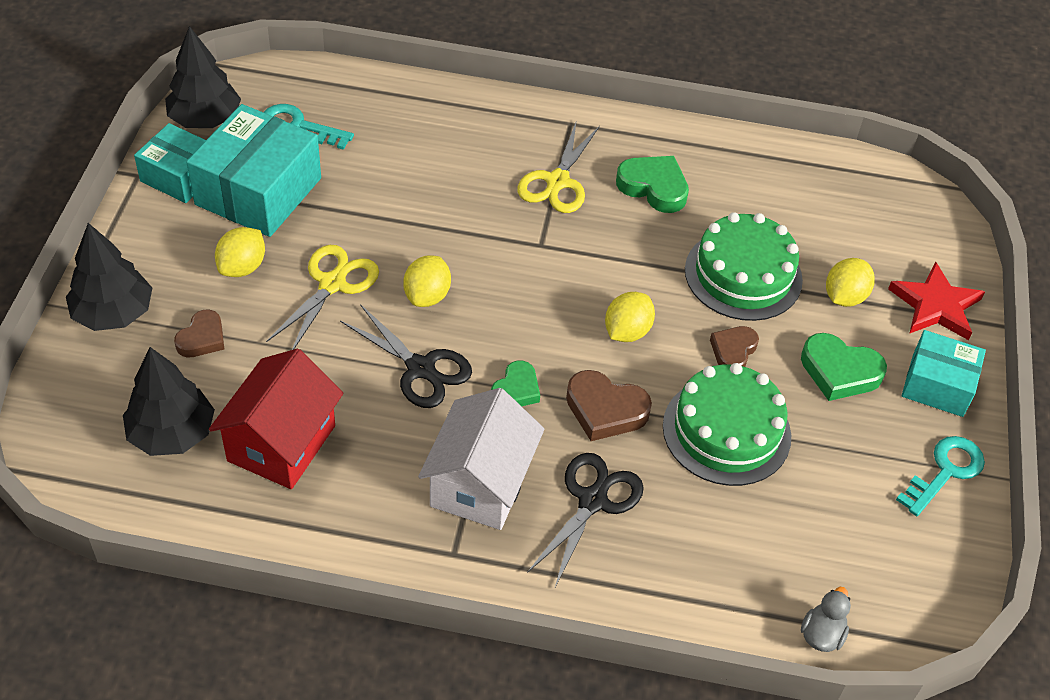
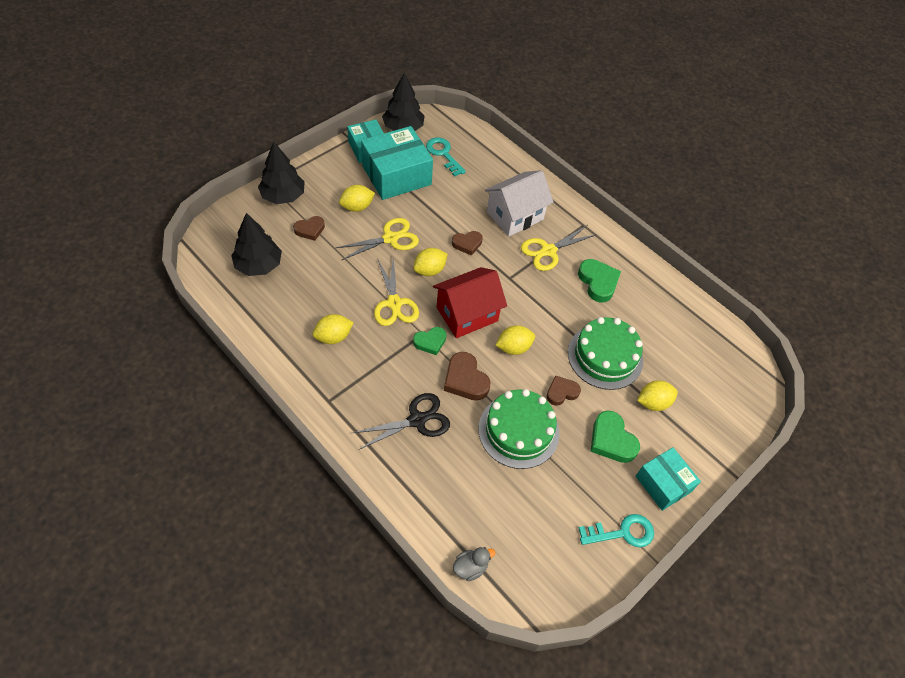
camera: 35 degrees right, 5 degrees up
red house [209,349,344,489] -> red house moved to [433,267,507,338]
black scissors [340,304,472,408] -> yellow scissors [374,257,419,326]
white house [418,388,544,530] -> white house moved to [485,170,554,237]
red star [888,261,985,340] -> none
none -> yellow lemon [313,314,354,344]
none -> brown heart [452,231,483,256]

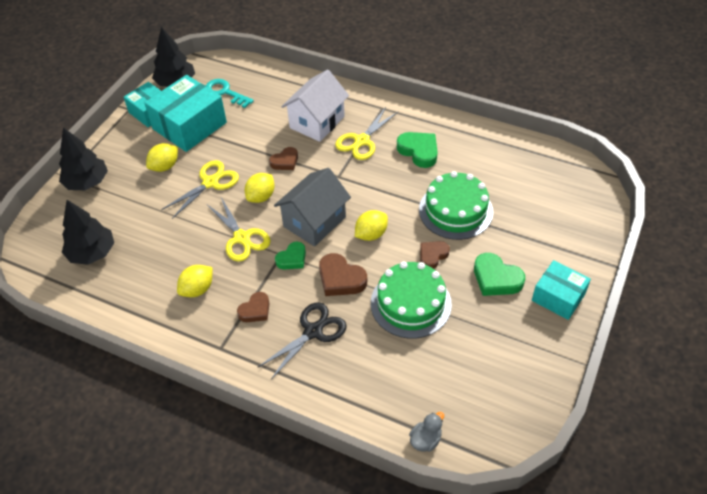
camera: 15 degrees left, 5 degrees down
brown heart [293,216,325,241] -> brown heart moved to [237,292,270,322]
red house [433,267,507,338] -> grey house [274,168,351,247]
turquoise key [579,514,654,547] -> none
yellow lemon [637,381,678,411] -> none

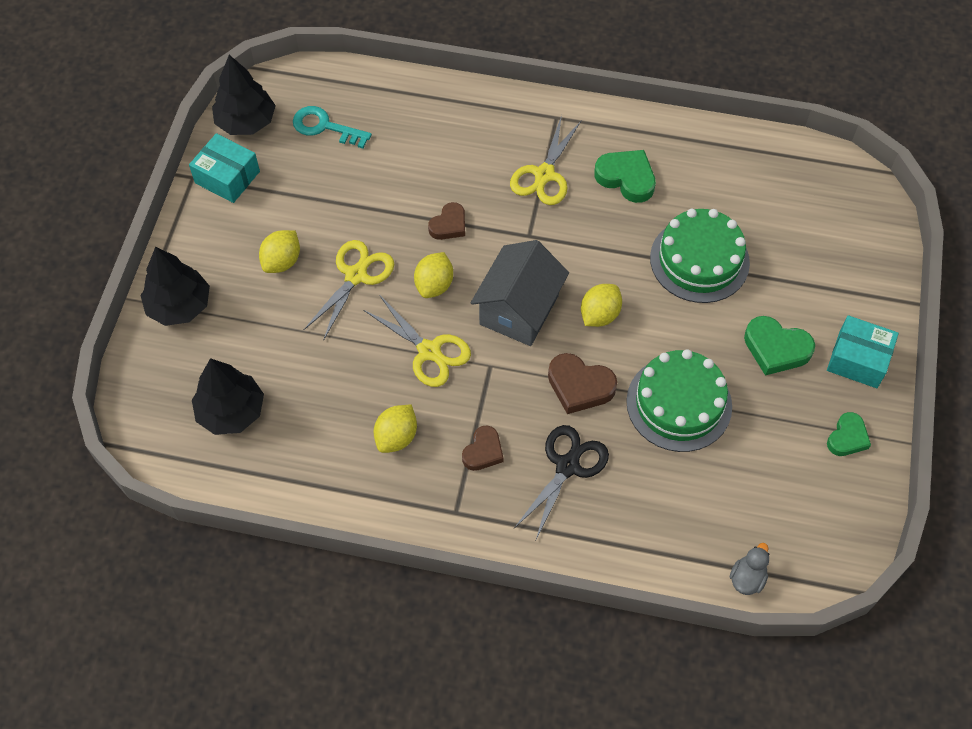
camera: 15 degrees left, 10 degrees up
turquoise box [144,75,227,152] -> none
green heart [275,242,306,269] -> green heart moved to [827,412,871,456]
white house [281,69,349,142] -> none
brown heart [420,241,450,269] -> none

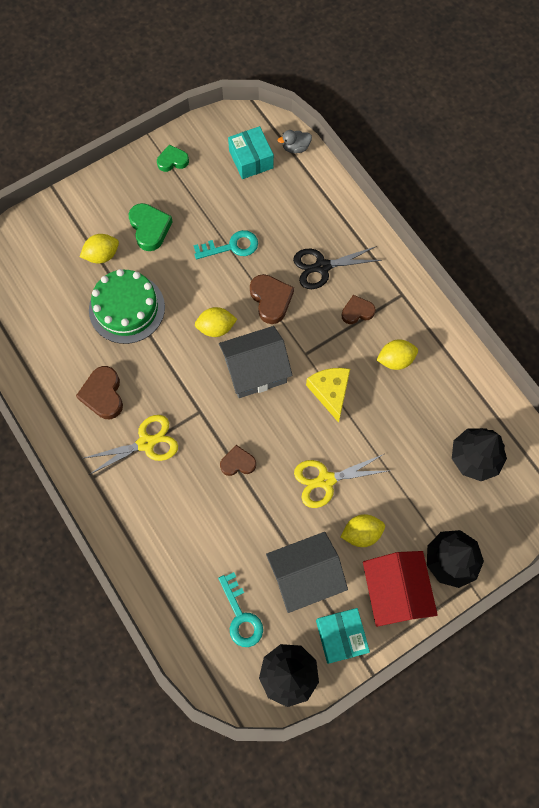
camera: 135 degrees left, 10 degrees up
yellow scissors [363,295,471,387] -> yellow cheese [306,368,350,423]
yellow lemon [414,252,453,298] -> yellow lemon moved to [80,234,119,263]
green heart [594,150,656,203] -> brown heart [76,366,123,419]
green cake [626,349,732,452] -> turquoise key [193,230,258,259]
turquoise box [827,315,899,388] -> turquoise box moved to [228,126,274,179]
none -> grey house [266,532,348,613]
none -> red house [363,551,438,627]

